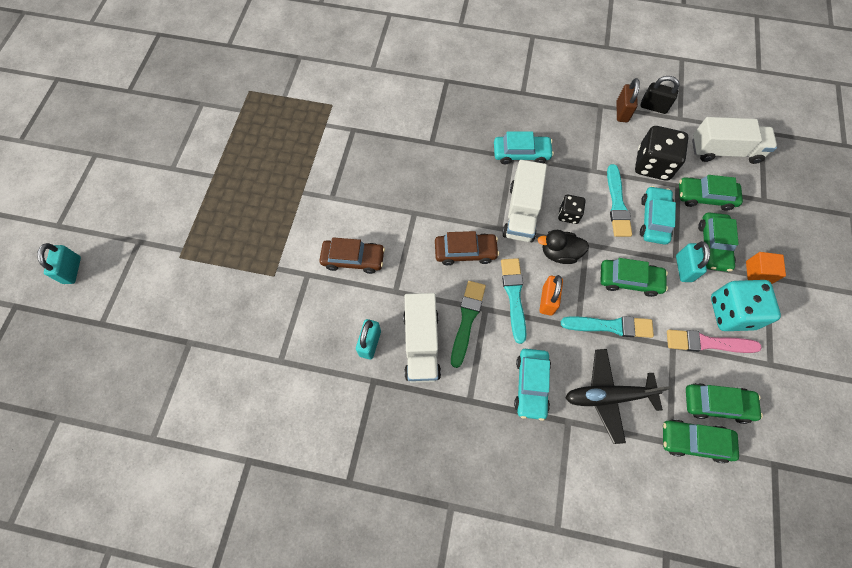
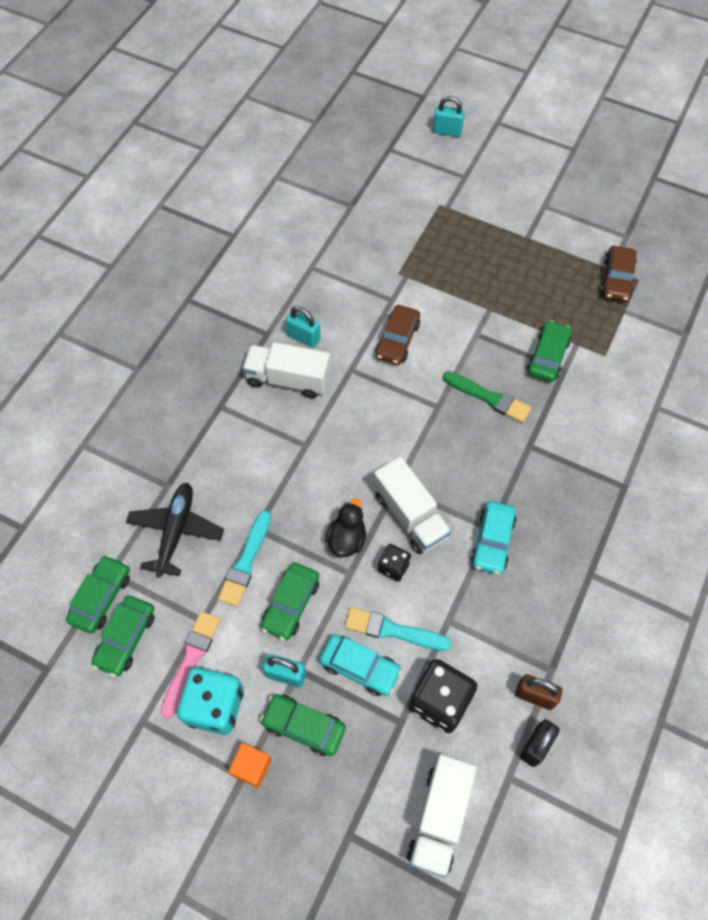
camera: 105 degrees right, 5 degrees down
brown car [435,231,499,265] -> brown car moved to [600,246,637,302]
green brush [451,281,486,368] -> green brush moved to [443,371,531,423]
turquoise brush [501,258,526,344] -> none
white truck [503,160,547,242] -> white truck turned 150 degrees counterclockwise [373,456,451,554]
turquoise car [514,349,551,421] -> none
orange padlock [540,275,563,316] -> none
green car [679,175,743,211] -> green car moved to [527,320,572,382]

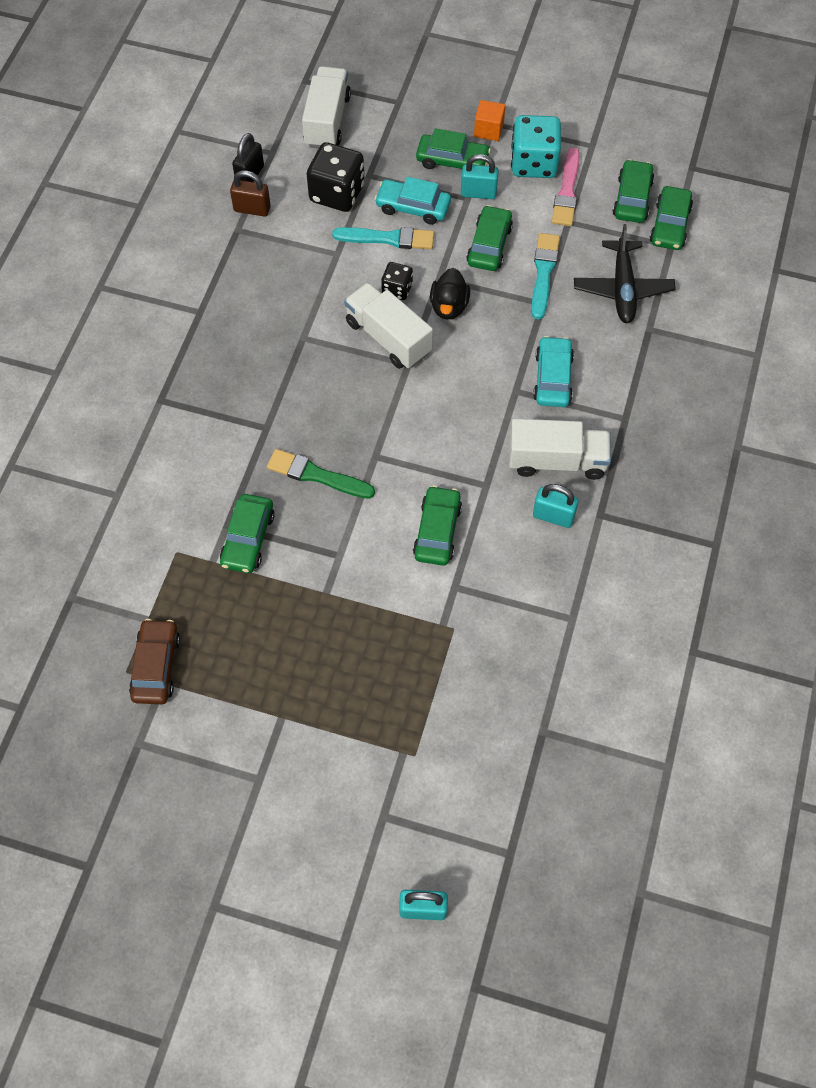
camera: 170 degrees right, 0 degrees up
brown car [375,305,420,365] -> green car [413,485,462,566]
turquoise car [471,501,517,574] -> turquoise car moved to [533,336,574,407]

